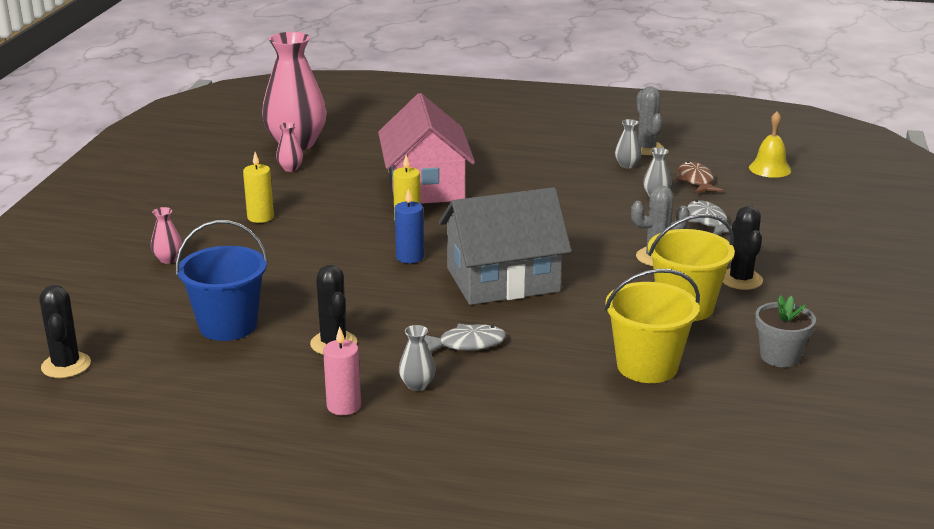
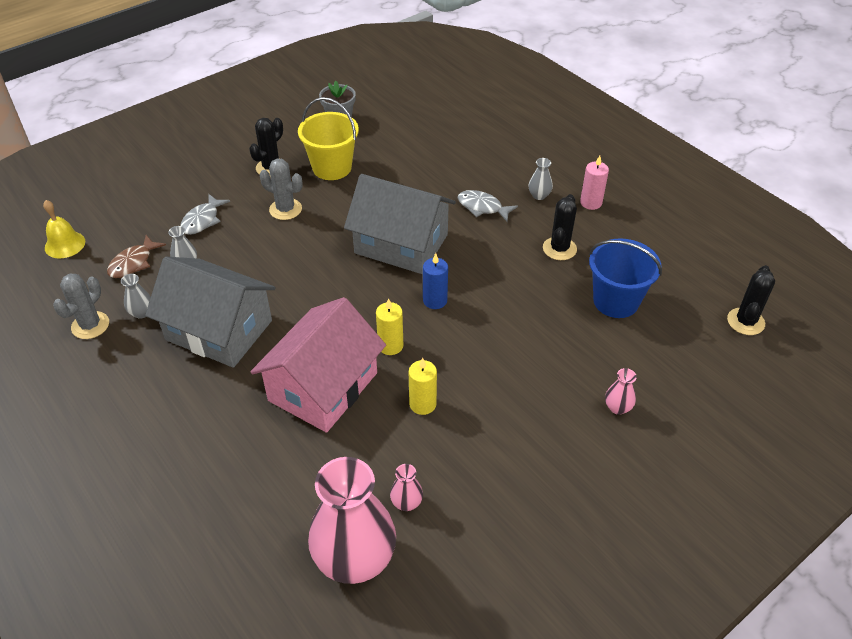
camera: 140 degrees left, 20 degrees up
yellow candle [243,152,274,223] -> yellow candle moved to [409,358,437,415]
yellow bucket [605,269,700,383] -> none
none -> grey house [145,257,276,368]

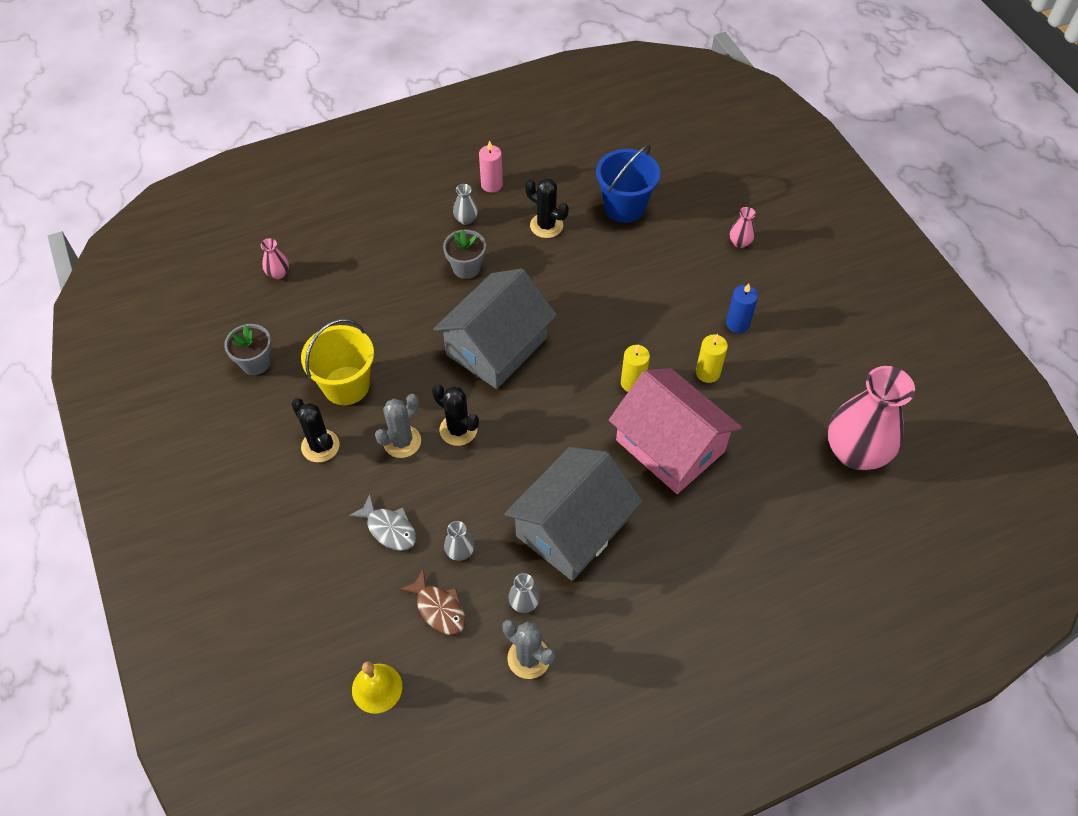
camera: 75 degrees left, 10 degrees up
pink vase [390,464,423,511] -> pink vase moved to [260,238,289,279]
blue candle [423,253,448,309] -> blue candle moved to [726,283,758,333]
grey fish [457,190,518,222] -> grey flower pot [443,229,486,279]
black cactus [727,265,775,335] -> black cactus moved to [432,384,479,446]

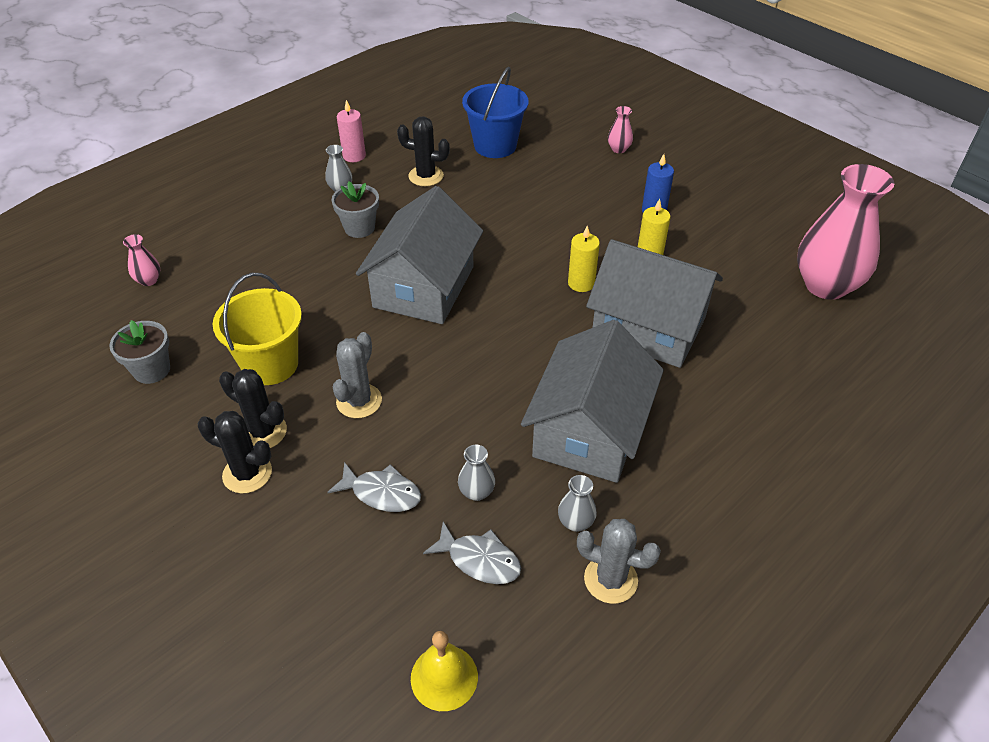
camera: 20 degrees left, 10 degrees down
brown fish [399,569,466,635] -> grey fish [423,521,521,584]
black cactus [432,384,479,446] -> black cactus moved to [198,411,272,494]
pink house [609,368,742,494] -> grey house [586,239,723,368]

